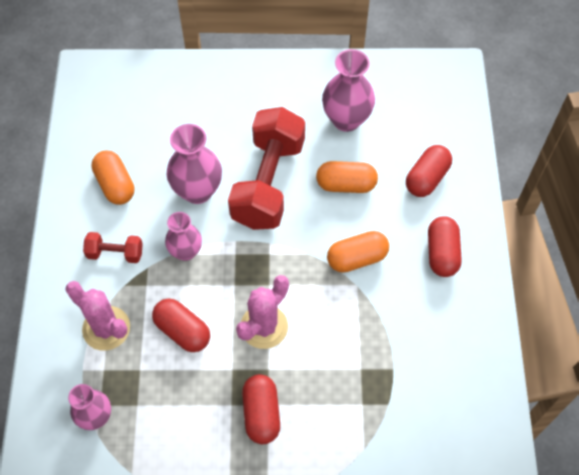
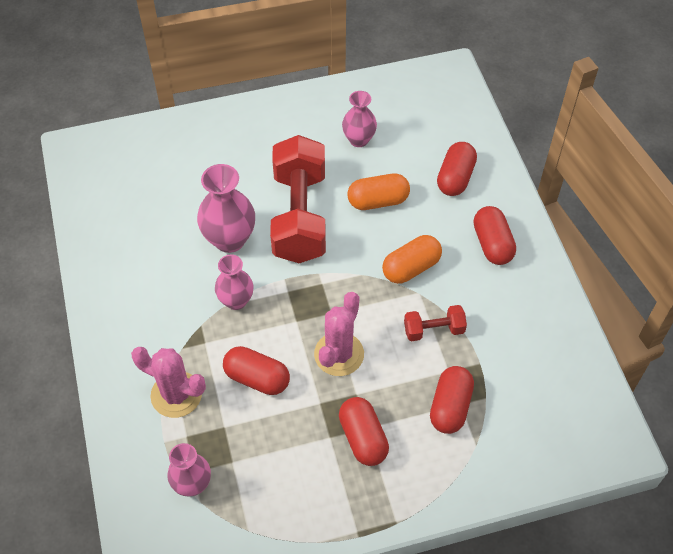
camera: 15 degrees left, 5 degrees down
red dumbbell [83,232,143,263] -> red dumbbell moved to [404,305,467,341]
orange capsule [91,150,134,205] -> none
pink vase [322,49,375,132] -> pink vase [342,91,377,147], size x0.65
none -> red capsule [430,366,474,434]

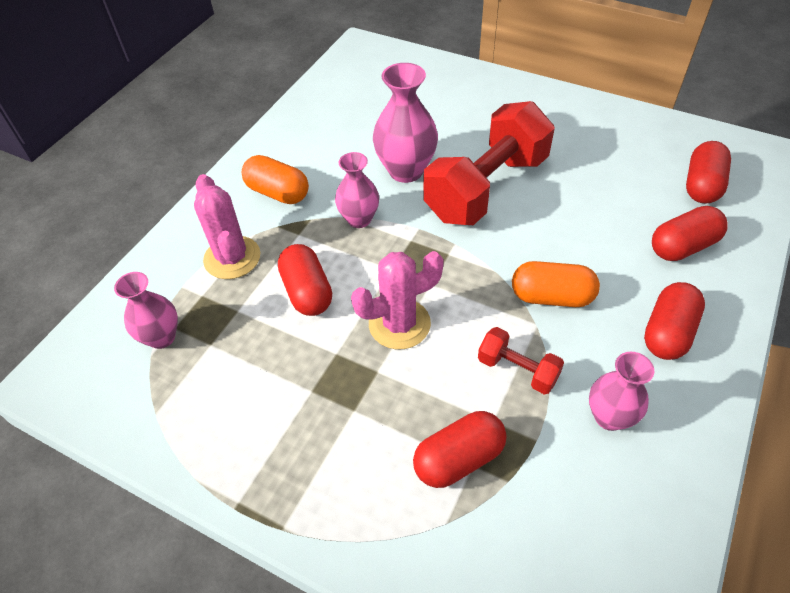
camera: 45 degrees right, 5 degrees down
red capsule [339,397,389,466] -> red capsule moved to [686,141,731,204]
pink vase [342,91,377,147] -> pink vase moved to [589,352,654,431]
orange capsule [347,173,410,210] -> orange capsule moved to [242,155,309,204]

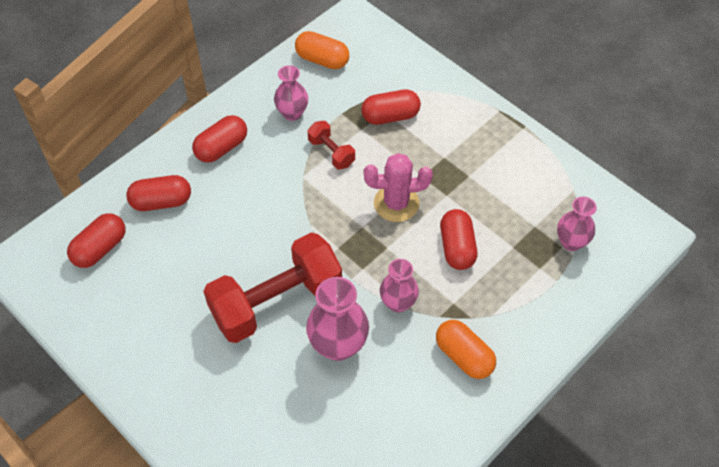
camera: 165 degrees left, 5 degrees up
pink cactus [194,174,260,279] -> none
orange capsule [512,261,600,307] -> orange capsule moved to [295,31,349,69]

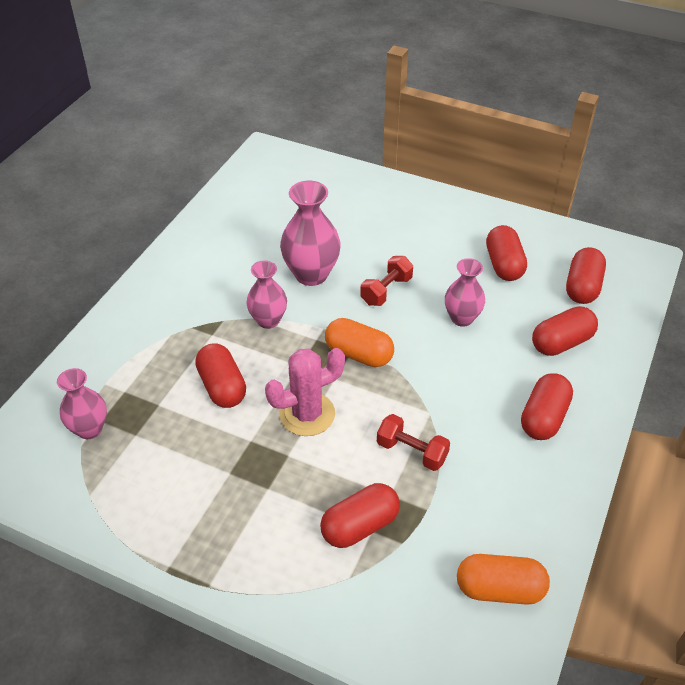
camera: 160 degrees right, 10 degrees down
red dumbbell [203,232,342,343] -> red dumbbell [360,256,413,306], size x0.45
pink vase [274,65,308,121] -> pink vase moved to [445,258,485,327]
orange capsule [436,320,496,379] -> orange capsule moved to [325,318,394,367]
none -> red capsule [486,225,527,281]

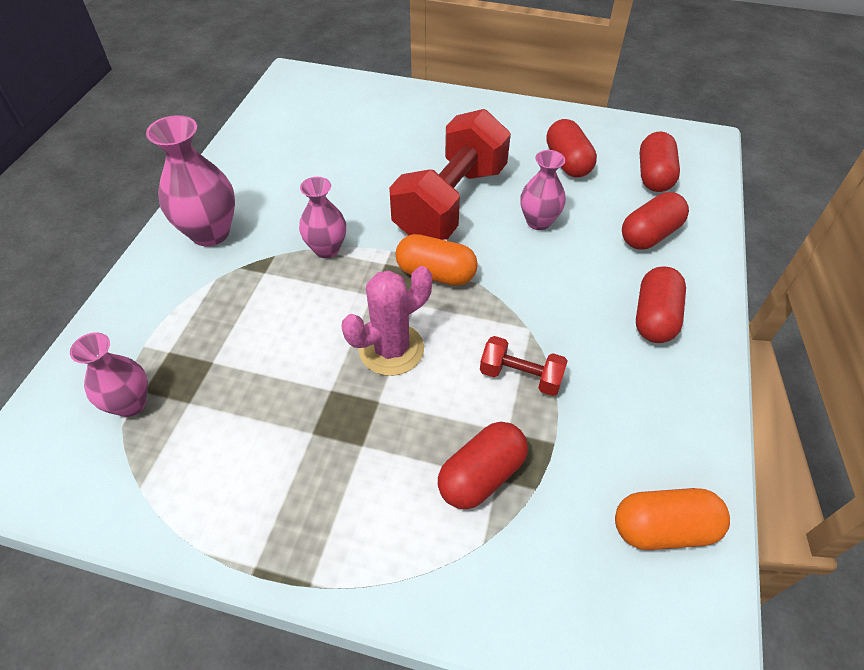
camera: 10 degrees left, 5 degrees up
red capsule [195,343,246,408] -> none
pink vase [280,181,341,286] -> pink vase moved to [146,115,235,246]
red dumbbell [360,256,413,306] -> red dumbbell [389,109,511,240], size x2.20

